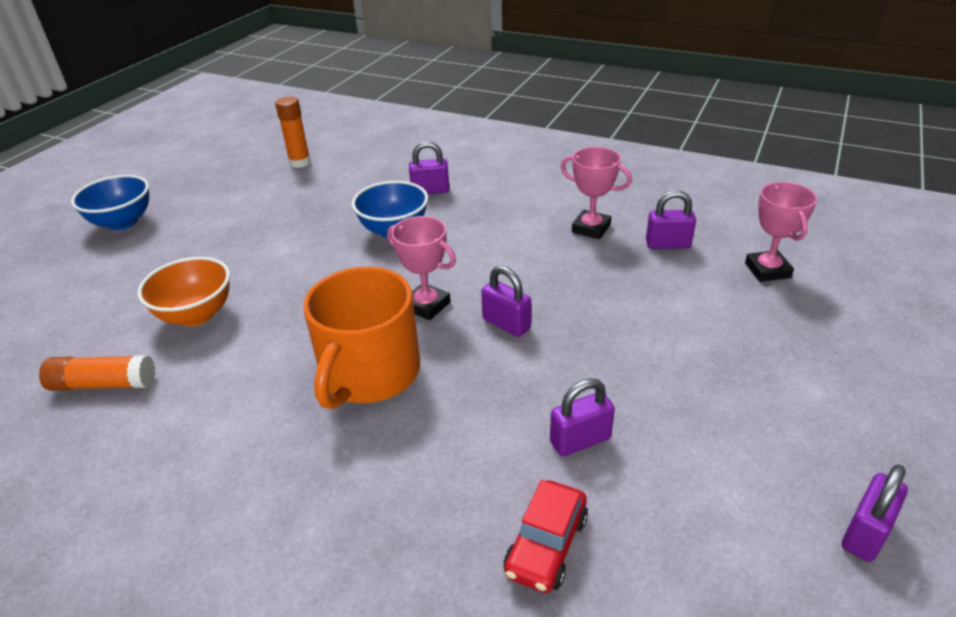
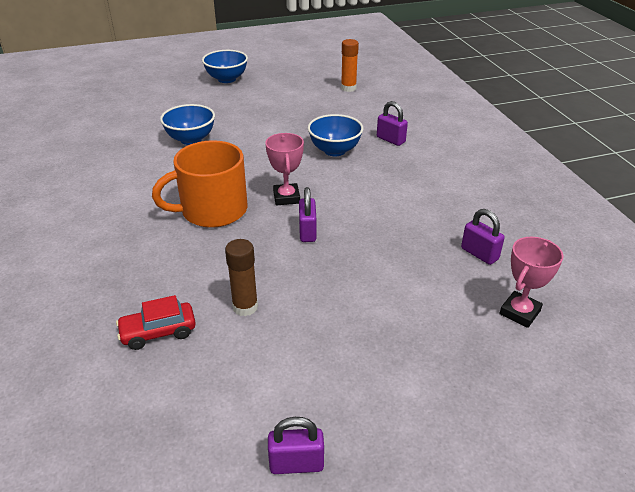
camera: 45 degrees right, 0 degrees up
orange glue stick [39,355,155,391] -> none
orange bowl [138,257,230,326] -> blue bowl [160,104,215,145]
purple padlock [550,378,615,457] -> brown glue stick [225,239,258,316]
pink trophy [561,147,632,239] -> none

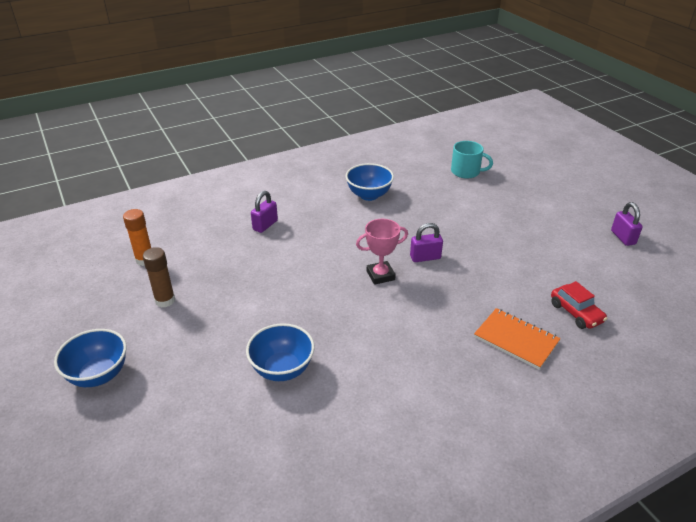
camera: 100 degrees left, 0 degrees up
orange mug [152,140,247,228] -> none
brown glue stick [225,239,258,316] -> brown glue stick moved to [143,247,175,307]
blue bowl [308,114,364,156] -> blue bowl moved to [346,163,394,201]
purple padlock [461,209,505,265] -> none
pink trophy [499,237,563,328] -> turquoise mug [451,141,493,179]
none -> orange notebook [474,308,561,370]

